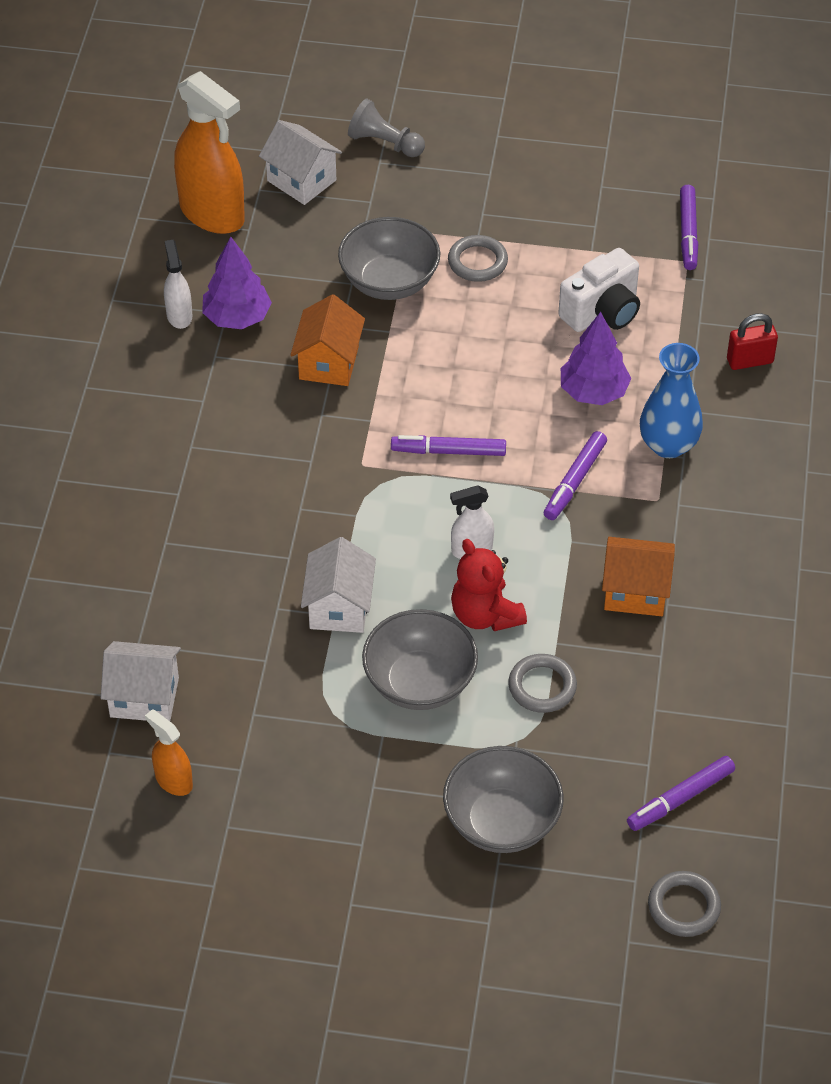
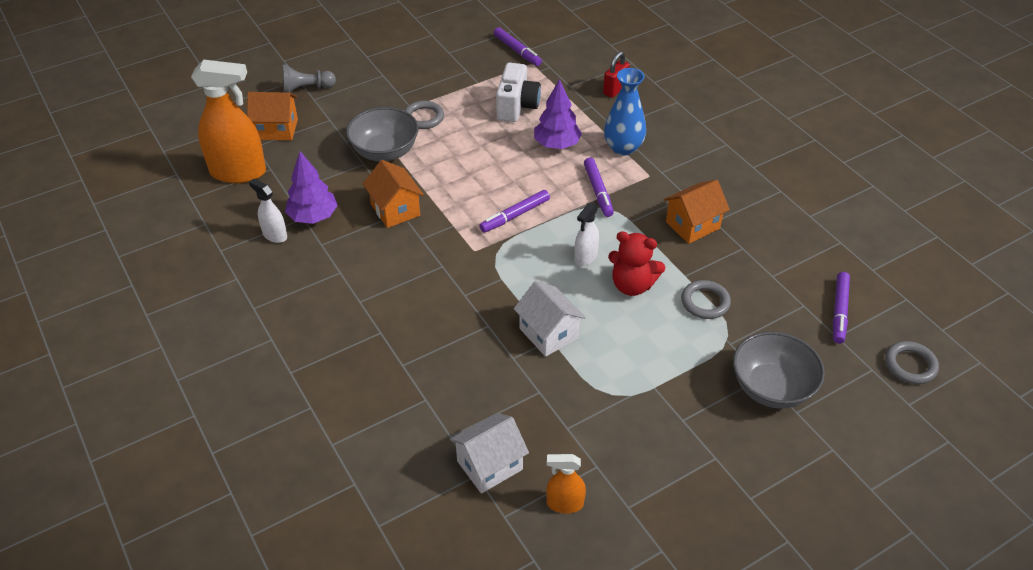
camera: 40 degrees left, 5 degrees down
white house [259,120,342,205] -> orange house [247,92,298,140]
grey bowl [362,609,478,710] -> none

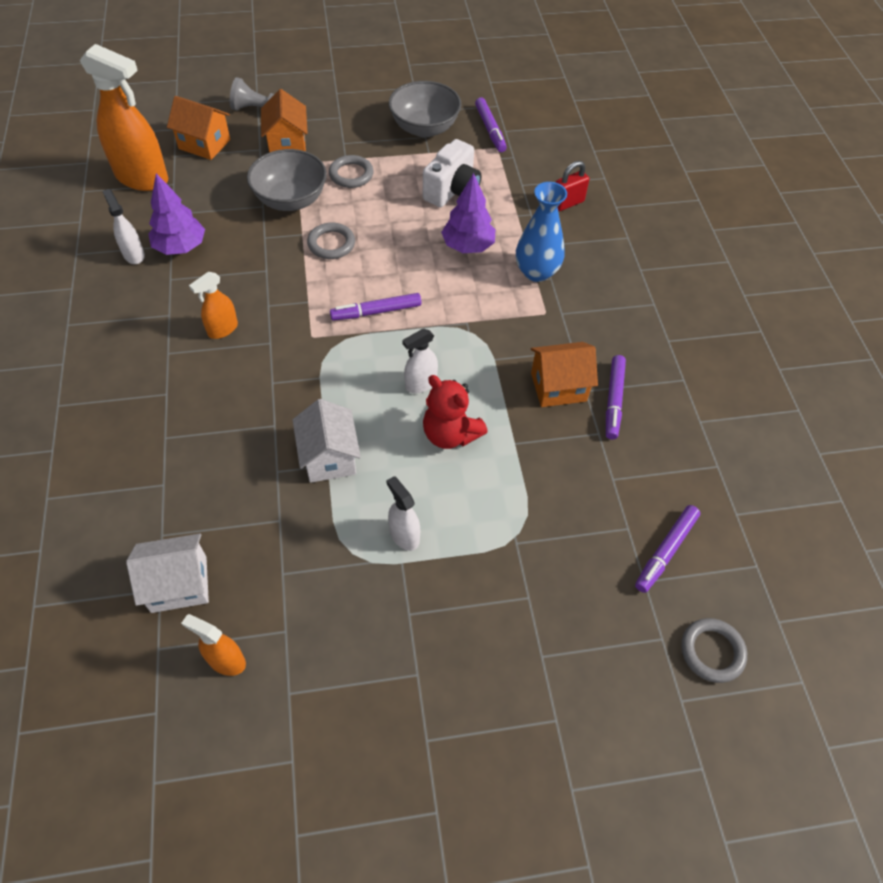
camera: 20 degrees right, 10 degrees up
orange house [363,160,424,228] -> orange house moved to [261,89,308,152]
purple marker [584,158,614,217] -> purple marker moved to [606,355,626,440]
grey ring [681,280,731,319] -> grey ring moved to [307,223,355,259]
grey bowl [733,332,825,409] -> grey bowl moved to [389,81,461,137]
none -> orange spray bottle [189,272,238,339]
none -> white spray bottle [386,476,420,551]

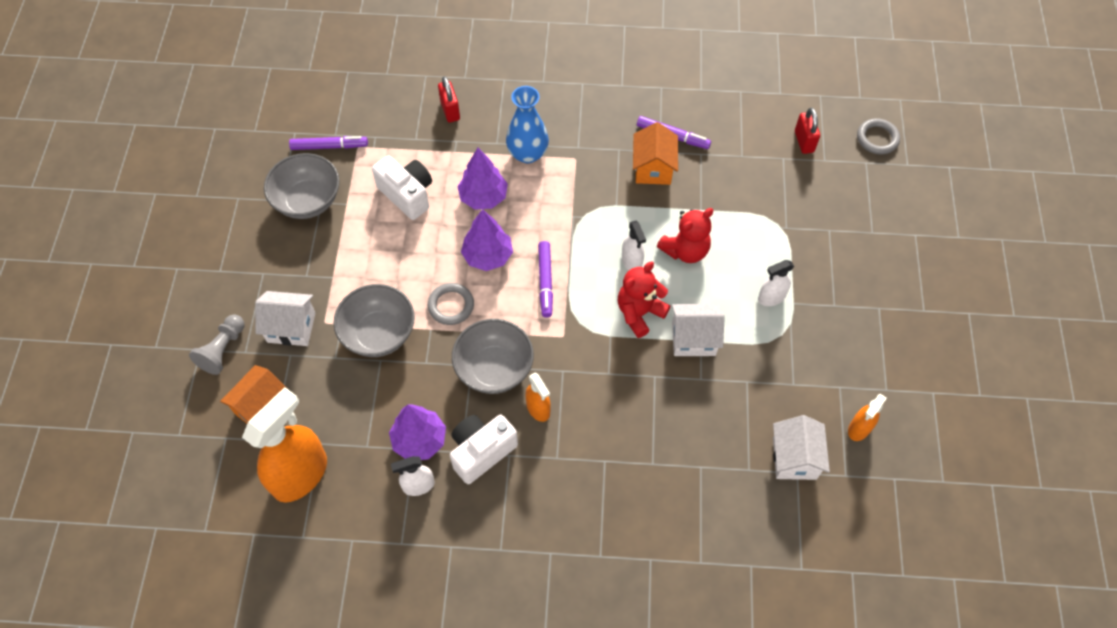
camera: 75 degrees left, 5 degrees up
orange house [261,89,308,152] -> white house [255,291,315,346]
grey ring [329,155,374,188] -> none
purple marker [635,505,700,593] -> red padlock [795,108,820,154]
none -> white camera [450,415,518,484]
none -> grey bowl [452,319,534,394]
none -> purple tree [461,209,513,271]
none -> red teddy bear [618,262,671,338]

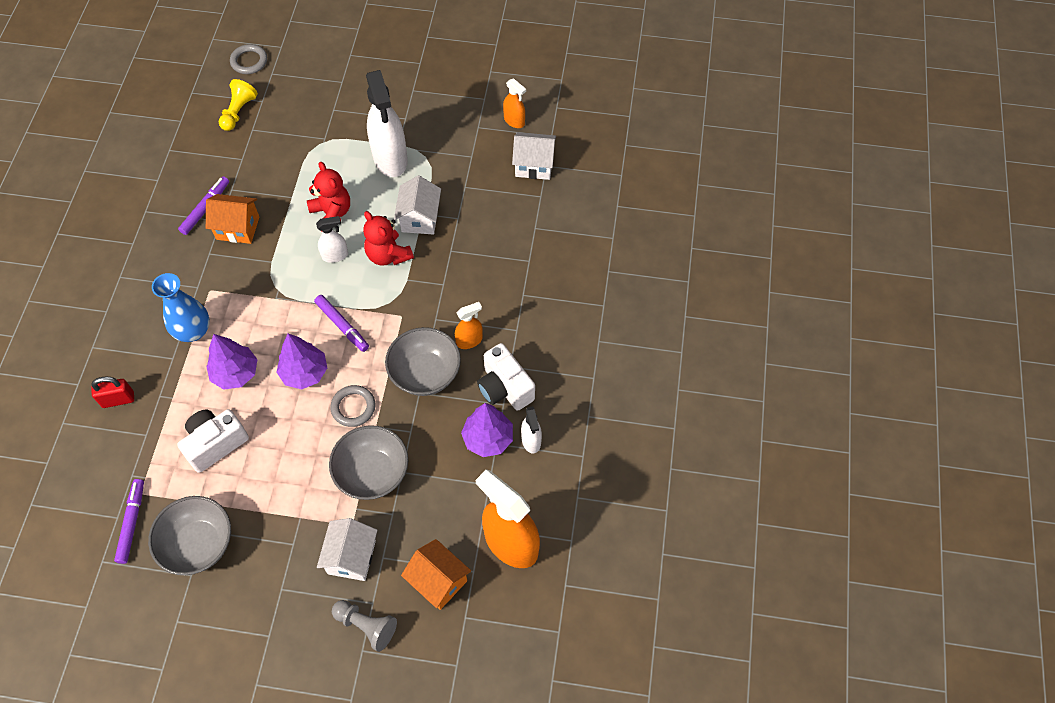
camera: 85 degrees left, 0 degrees up
purple marker [538,241,553,317] -> purple marker turned 45 degrees clockwise [314,295,369,352]
white spray bottle [758,260,794,306] -> white spray bottle [366,70,408,177], size x2.03
red padlock [795,108,820,154] -> yellow pawn [219,79,258,131]

